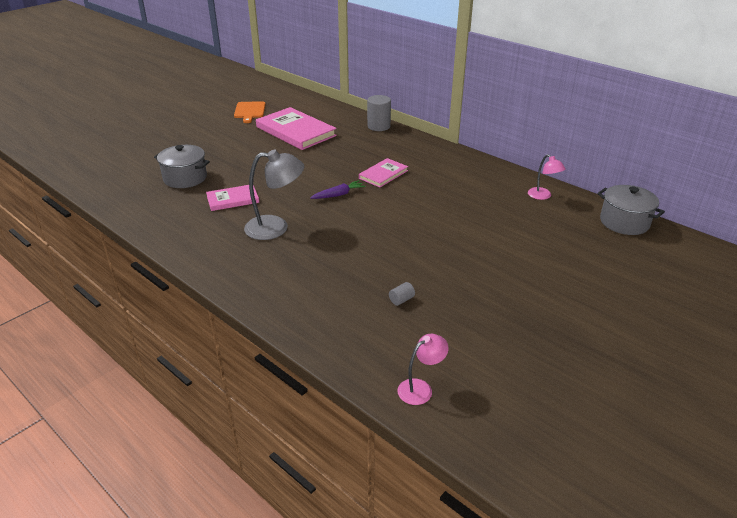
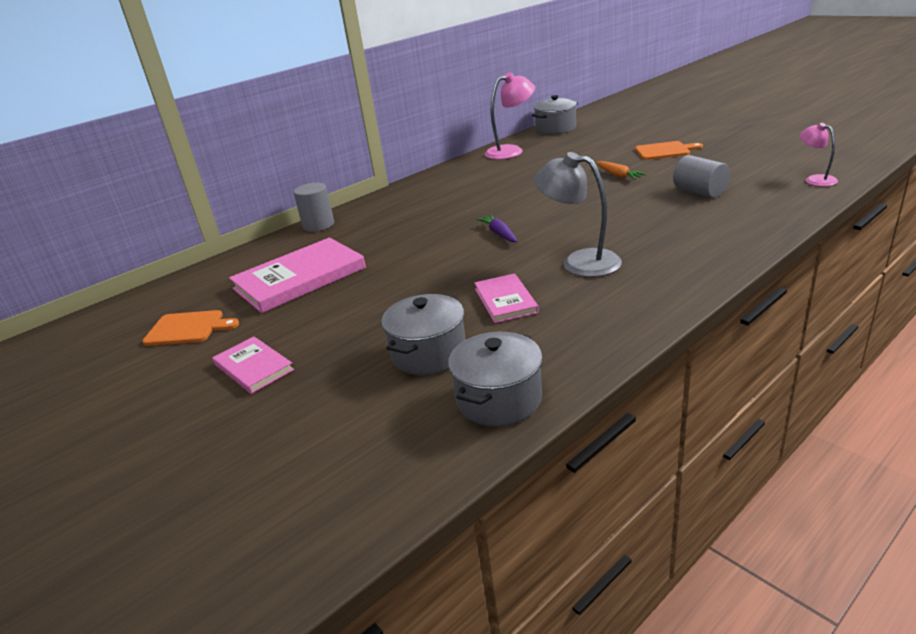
camera: 80 degrees left, 5 degrees down
grey lamp [244,149,304,240] -> grey lamp turned 60 degrees counterclockwise [534,152,622,277]
pink book [359,158,408,187] -> pink book moved to [212,336,294,394]
grey cylinder [389,282,415,306] -> grey cylinder [673,155,730,198], size x2.10
pink lamp [528,154,566,200] -> pink lamp [485,72,535,160], size x1.72
none -> grey pot [448,332,543,427]
none -> orange carrot [596,161,647,180]
none -> orange cutting board [635,141,703,160]

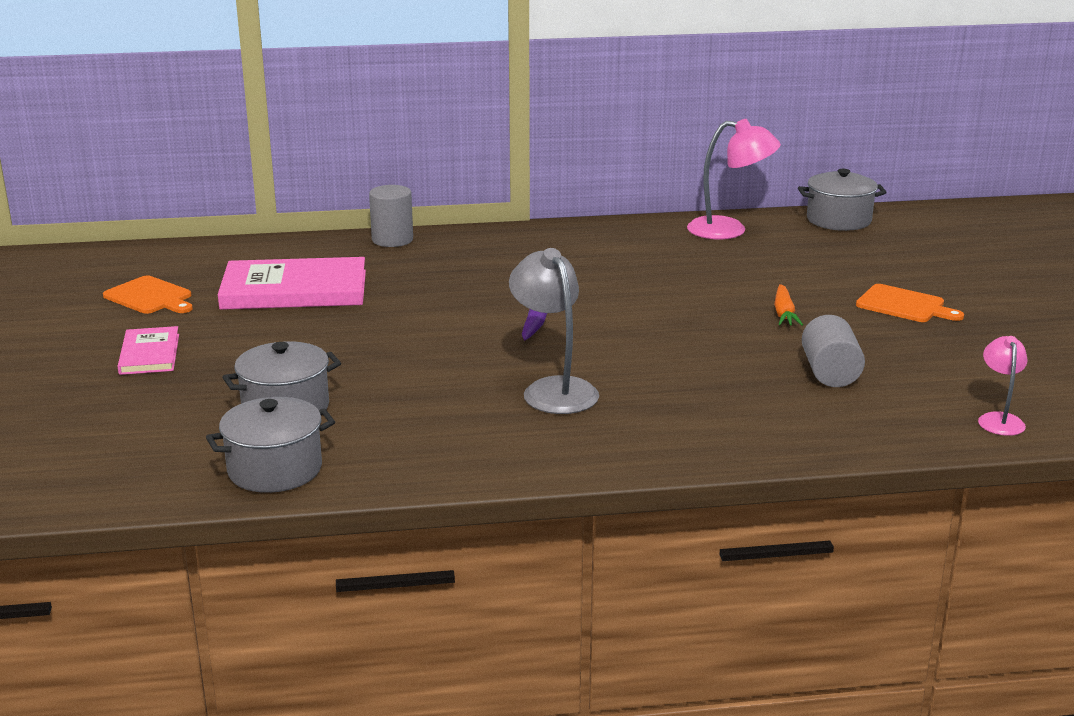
camera: 30 degrees right, 5 degrees down
pink book [474,273,539,323] -> none

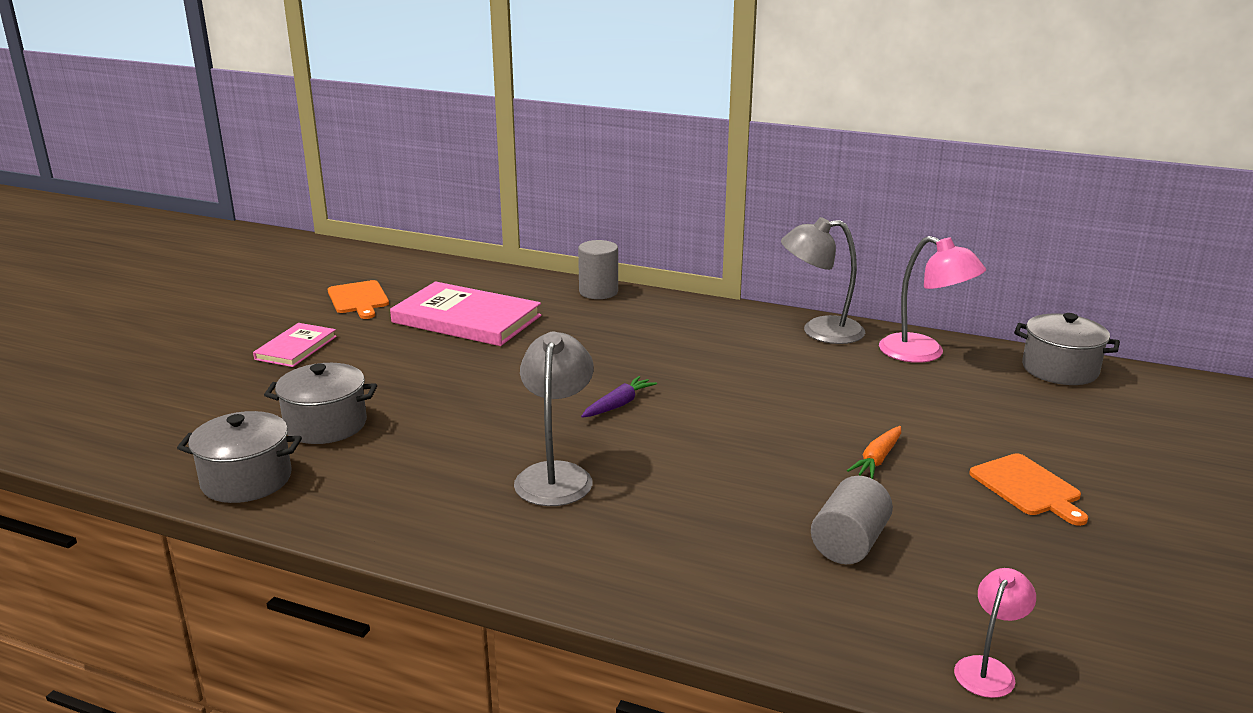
camera: 30 degrees right, 0 degrees up
none -> grey lamp [781,217,865,344]

